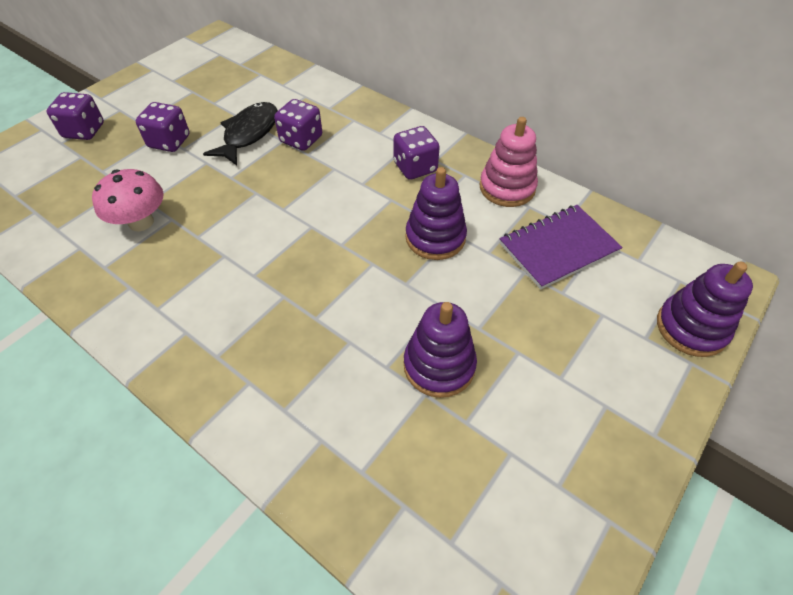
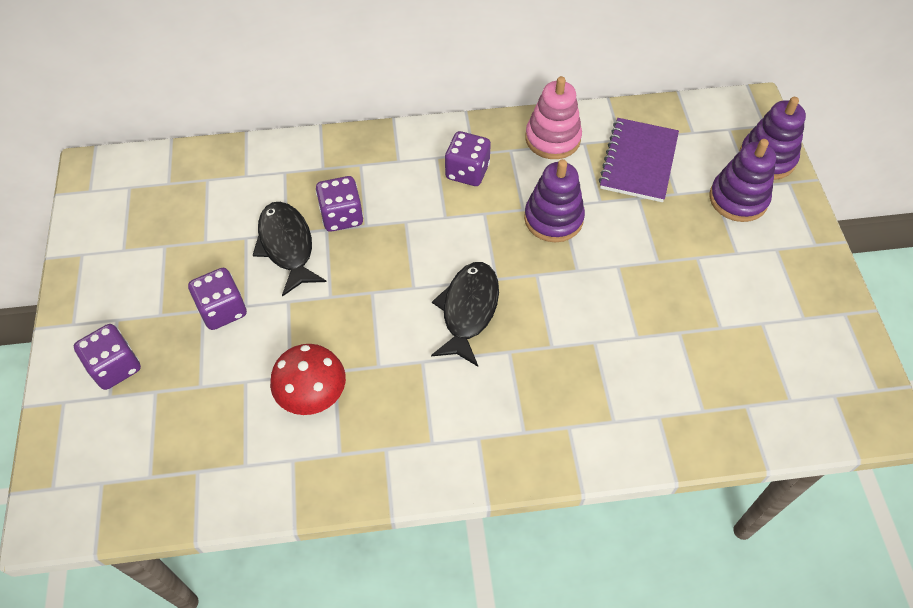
camera: 45 degrees left, 5 degrees up
pink mushroom [92,169,164,231] -> red mushroom [270,344,346,415]
purple stacking toy [404,302,477,398] -> purple stacking toy moved to [709,139,776,222]
none -> black fish [431,262,499,366]

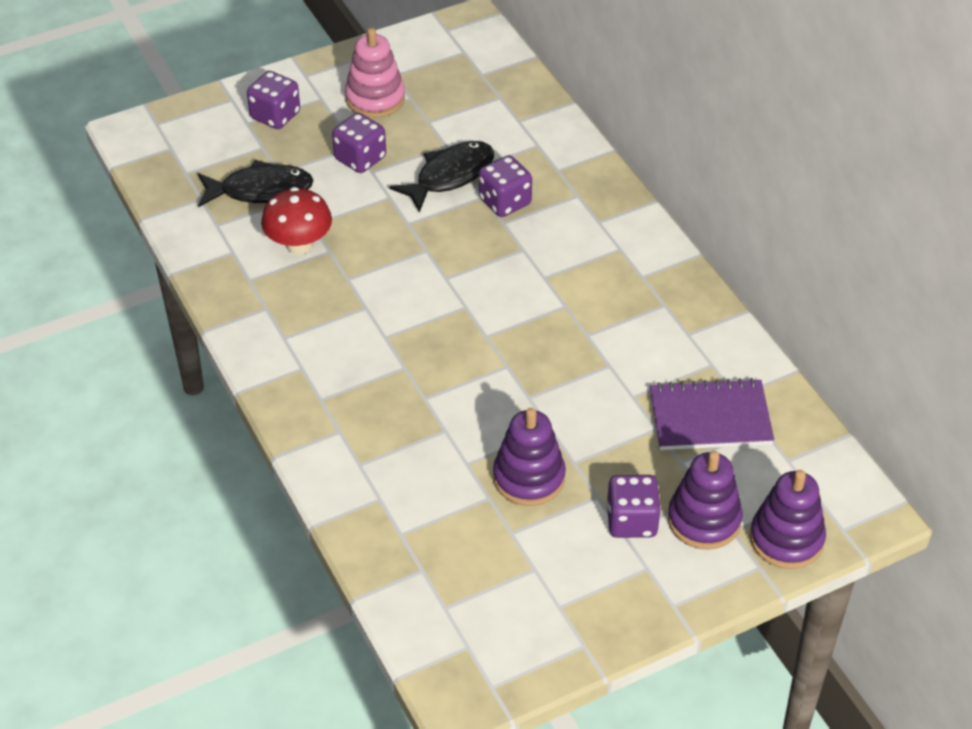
camera: 70 degrees right, 10 degrees down
black fish [431,262,499,366] -> black fish moved to [198,160,314,207]
purple dice [445,131,491,186] -> purple dice moved to [607,475,661,538]
purple stacking toy [524,159,585,242] -> purple stacking toy moved to [493,408,566,506]
pink stacking toy [525,76,582,159] -> pink stacking toy moved to [345,28,405,118]

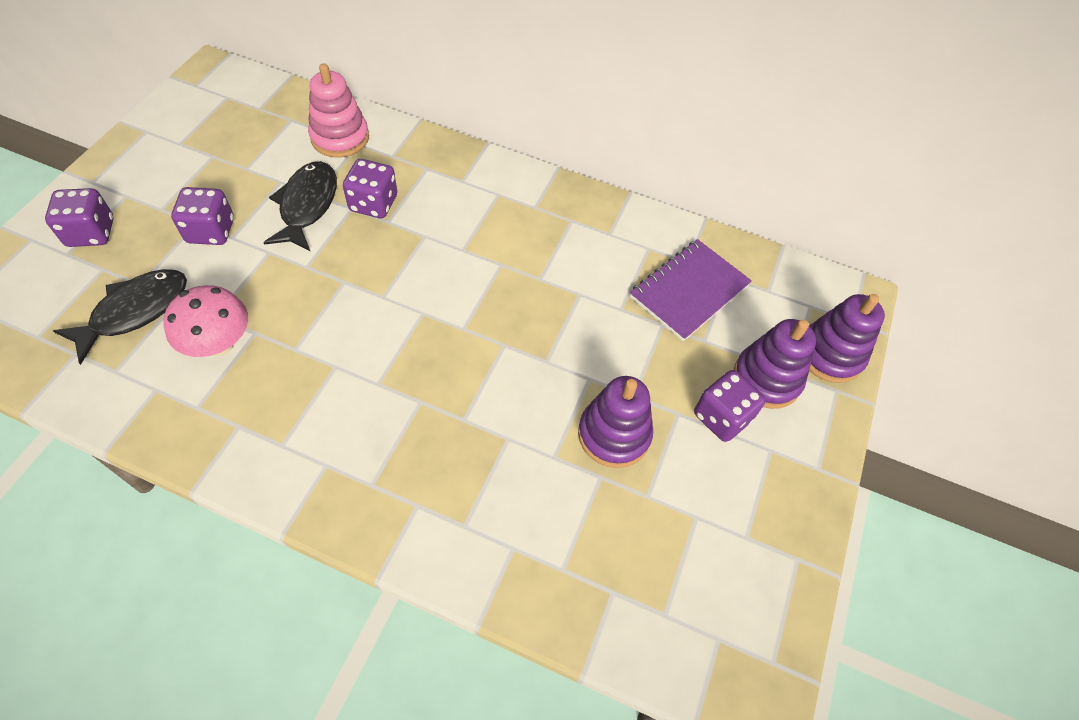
camera: 45 degrees left, 10 degrees up
red mushroom [261,187,332,254] -> pink mushroom [163,285,248,357]
pink stacking toy [345,28,405,118] -> pink stacking toy moved to [308,63,369,158]

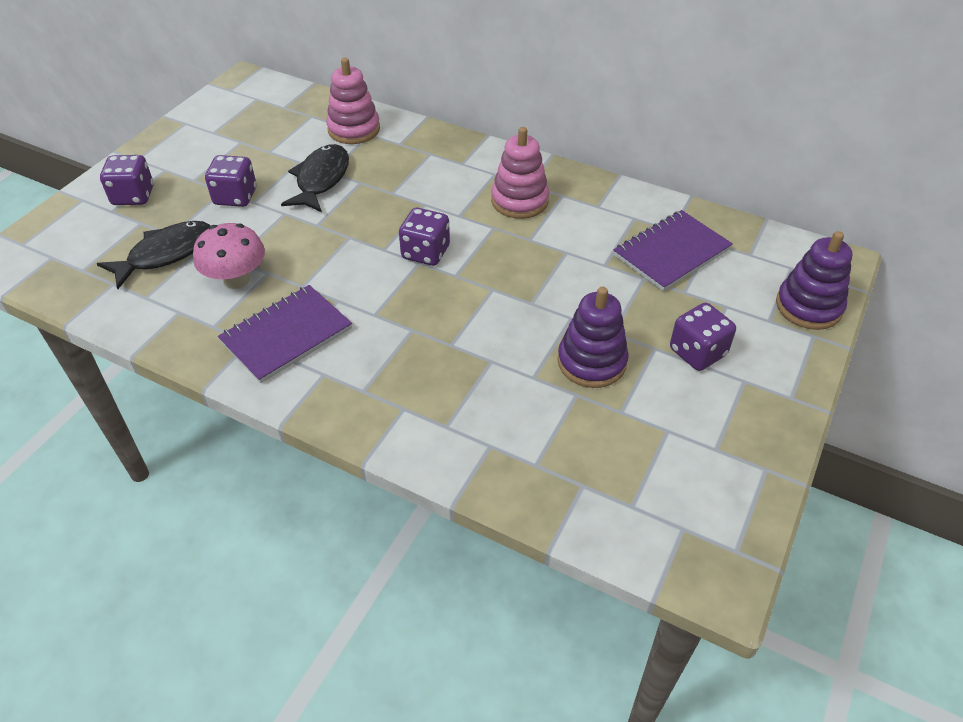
camera: 10 degrees right, 10 degrees down
purple dice [343,159,397,218] -> purple dice moved to [399,208,450,266]
purple stacking toy [734,319,816,409] -> none
none -> purple notebook [218,285,352,383]
none -> pink stacking toy [491,127,549,219]

